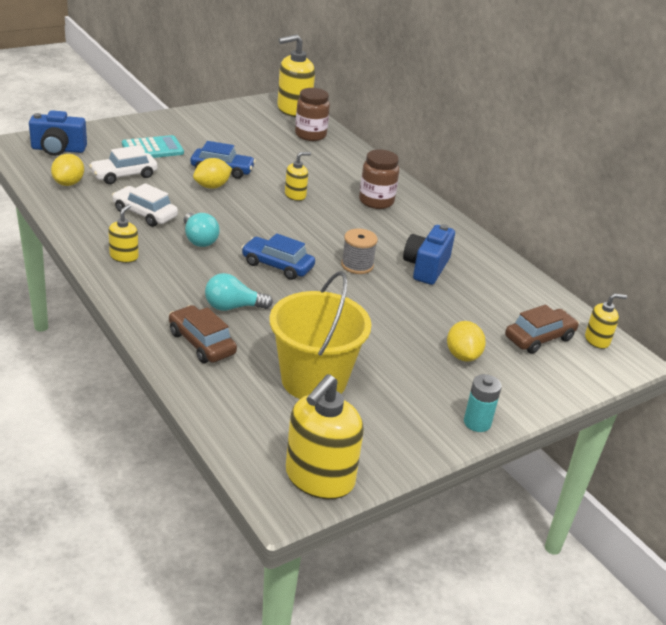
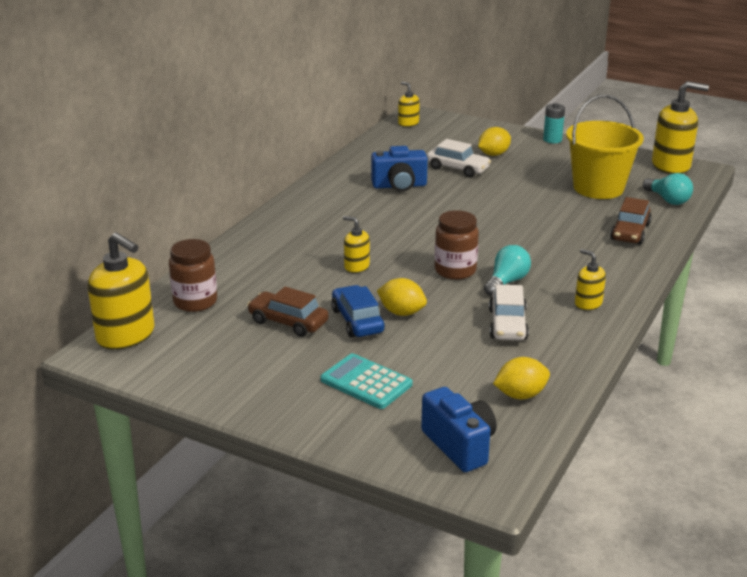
camera: 115 degrees left, 5 degrees down
white car [89,145,158,184] -> white car moved to [427,139,491,177]
yellow soap dispenser [108,204,139,263] -> yellow soap dispenser turned 60 degrees clockwise [575,249,606,310]
turquoise light bulb [205,273,273,311] -> turquoise light bulb moved to [643,173,693,205]
blue car [241,233,315,280] -> none
grey spool [341,228,378,274] -> none
brown jar [359,149,399,209] -> brown jar moved to [435,210,479,280]
brown car [505,305,579,354] -> brown car moved to [247,287,329,337]

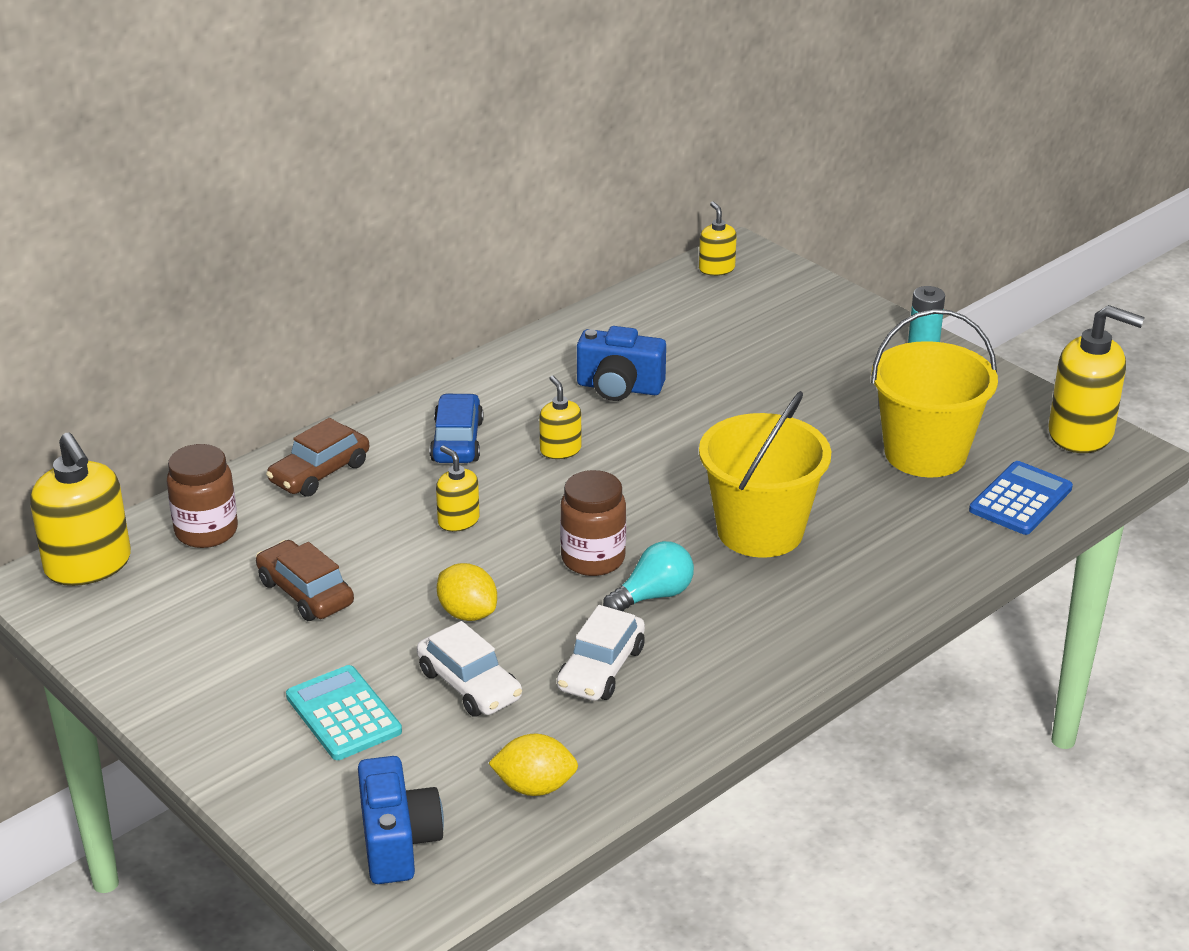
camera: 20 degrees right, 5 degrees up
blue car [331,285,385,337] -> blue car moved to [430,393,484,463]
white car [427,139,491,177] -> white car moved to [417,621,522,716]
yellow lemon [478,127,511,156] -> none
yellow soap dispenser [575,249,606,310] -> yellow soap dispenser moved to [539,376,581,459]
brown car [610,197,652,244] -> brown car moved to [266,418,369,497]
turquoise light bulb [643,173,693,205] -> blue calculator [969,461,1073,535]
none -> yellow bucket [699,391,831,558]

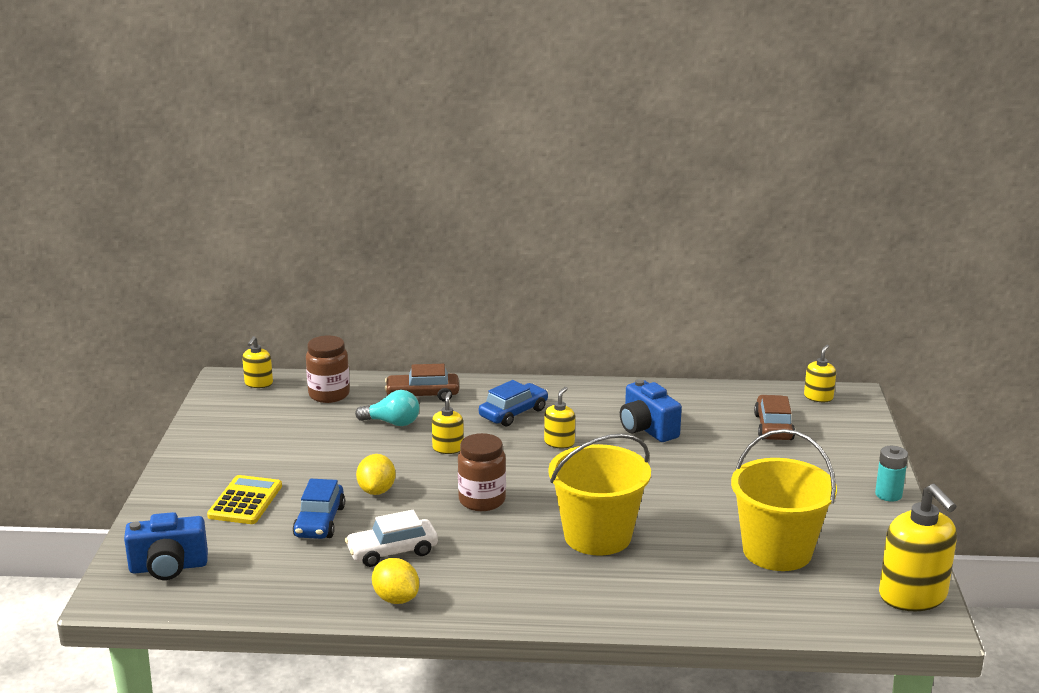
camera: 45 degrees right, 10 degrees down
yellow soap dispenser [30,433,131,586] -> yellow soap dispenser [242,336,273,388], size x0.52
brown car [256,540,354,621] -> brown car moved to [754,395,795,440]
turquoise calculator [286,665,402,760] -> yellow calculator [207,475,282,524]
blue camera [358,756,444,884] -> blue camera turned 45 degrees clockwise [124,512,208,580]
white car [417,621,522,716] -> blue car [293,479,345,539]
yellow lemon [488,734,578,796] -> yellow lemon moved to [372,558,419,604]
turquoise light bulb [603,541,694,611] -> turquoise light bulb moved to [355,390,419,426]
blue calculator [969,461,1073,535] -> none

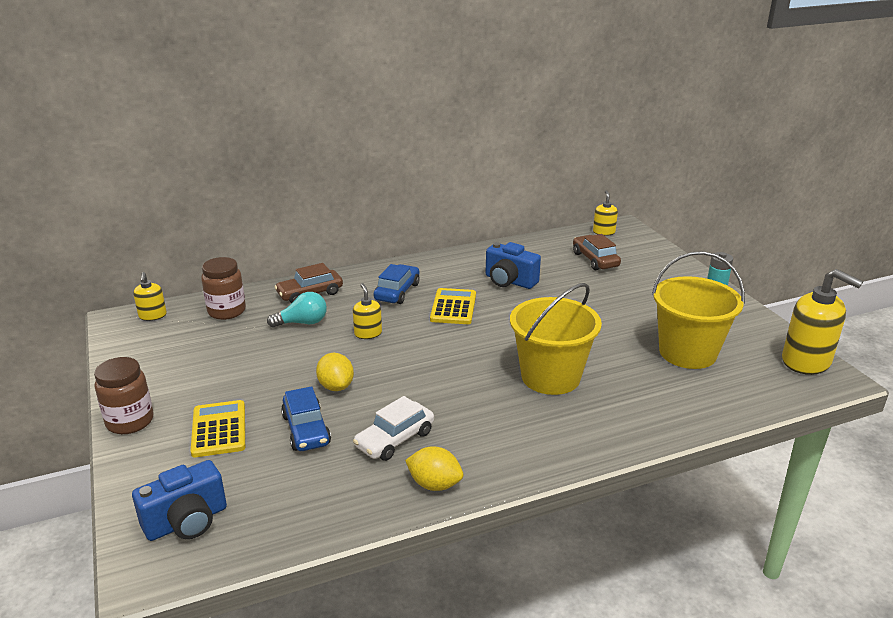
camera: 25 degrees left, 5 degrees up
brown jar [458,433,506,511] -> brown jar moved to [94,357,154,434]
yellow soap dispenser [544,387,575,448] -> yellow calculator [430,288,476,324]

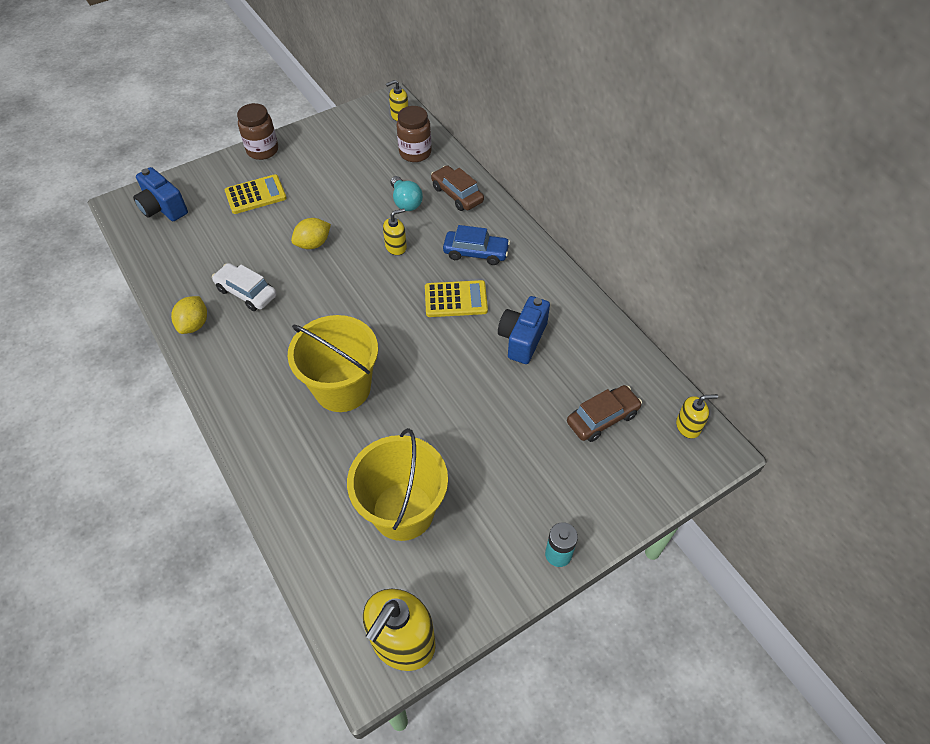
camera: 80 degrees right, 25 degrees up
blue car [281,386,331,451] -> none

